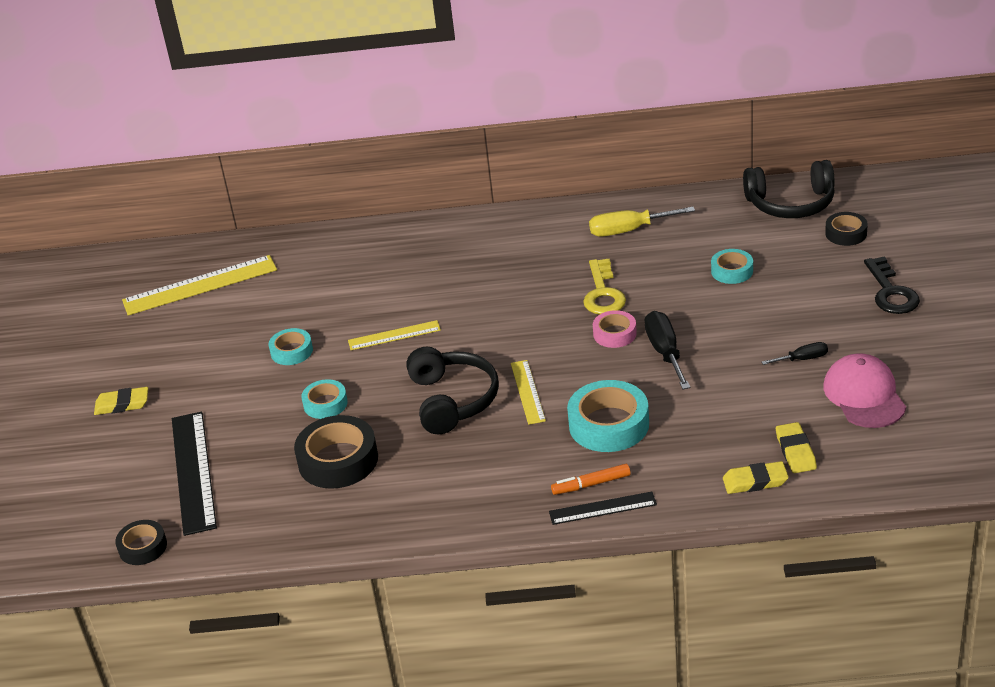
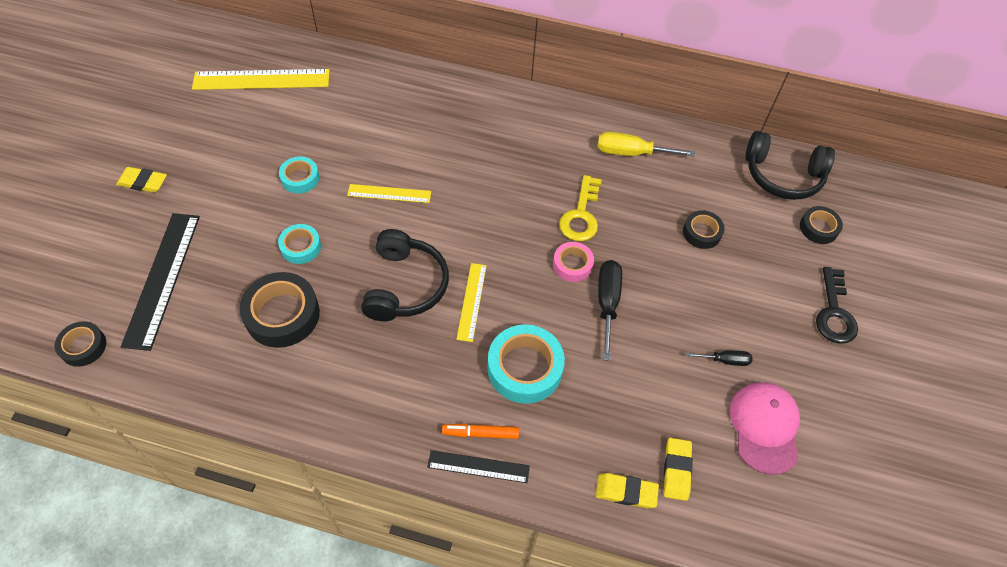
camera: 10 degrees right, 20 degrees up
turquoise tape [711,249,753,284] -> black tape [683,210,725,249]

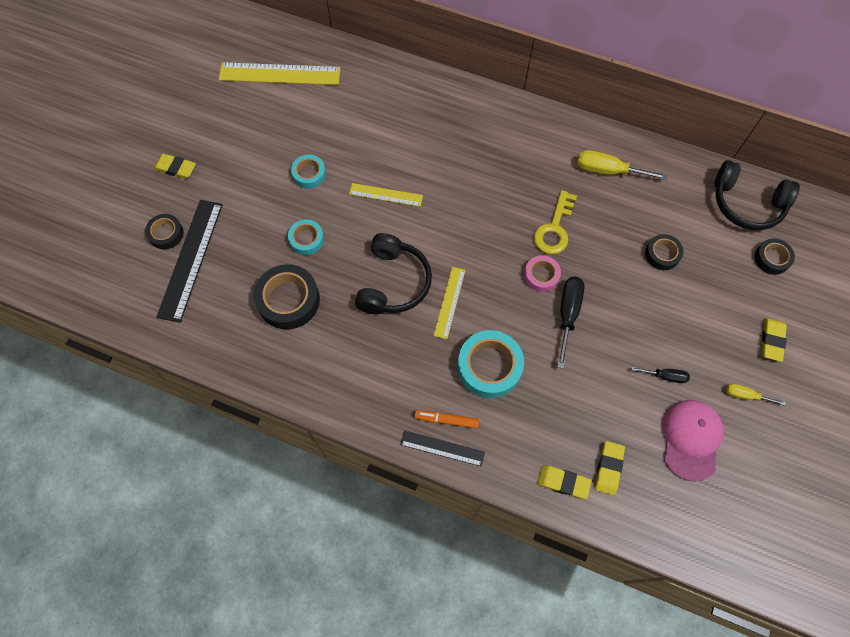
camera: 10 degrees right, 10 degrees up
black tape [55,321,106,367] -> black tape moved to [145,214,184,249]
black key [816,267,858,344] -> yellow eraser [761,318,787,362]
none -> yellow screwdriver [726,384,786,406]

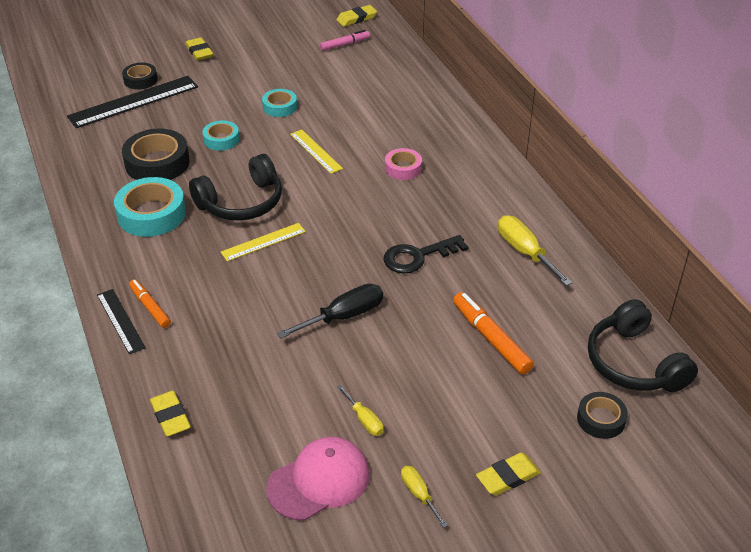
camera: 45 degrees right, 25 degrees down
yellow ruler [219,62,341,85] -> pink marker [320,30,370,51]
turquoise tape [458,330,524,398] -> turquoise tape moved to [114,177,186,237]
pink tape [524,255,561,292] -> pink tape moved to [385,148,422,180]
yellow key [534,190,577,254] -> black key [384,235,468,274]
yellow eraser [595,441,625,495] -> yellow eraser moved to [337,5,377,27]
black screwdriver [631,367,690,383] -> yellow screwdriver [337,385,384,436]
black tape [645,234,683,270] -> orange marker [453,292,534,375]

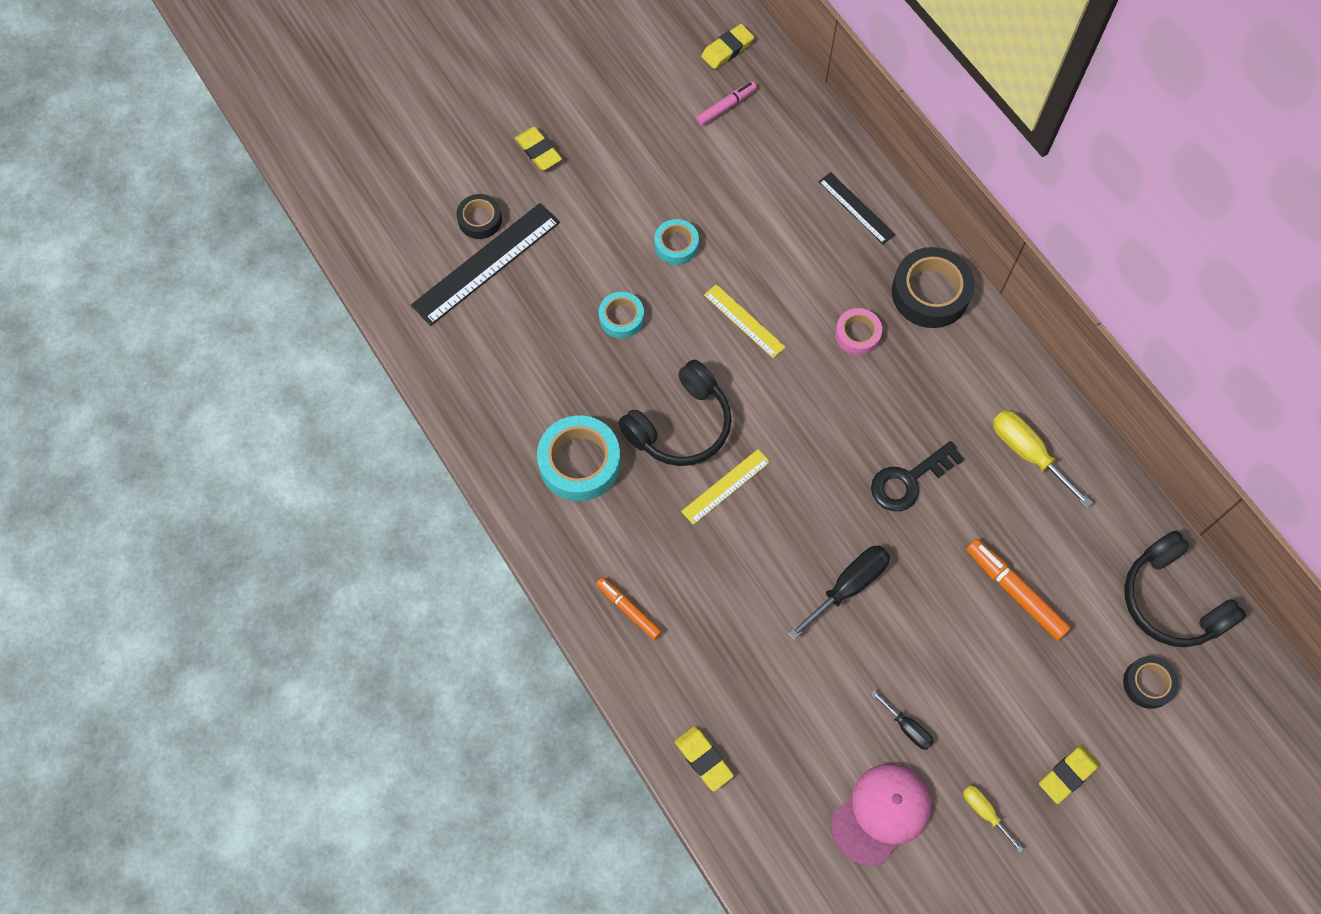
camera: 10 degrees left, 25 degrees up
black ruler [97,289,146,354] -> black ruler moved to [818,172,895,244]
black tape [122,129,190,180] -> black tape moved to [892,247,974,328]
yellow screwdriver [337,385,384,436] -> black screwdriver [871,690,934,750]

